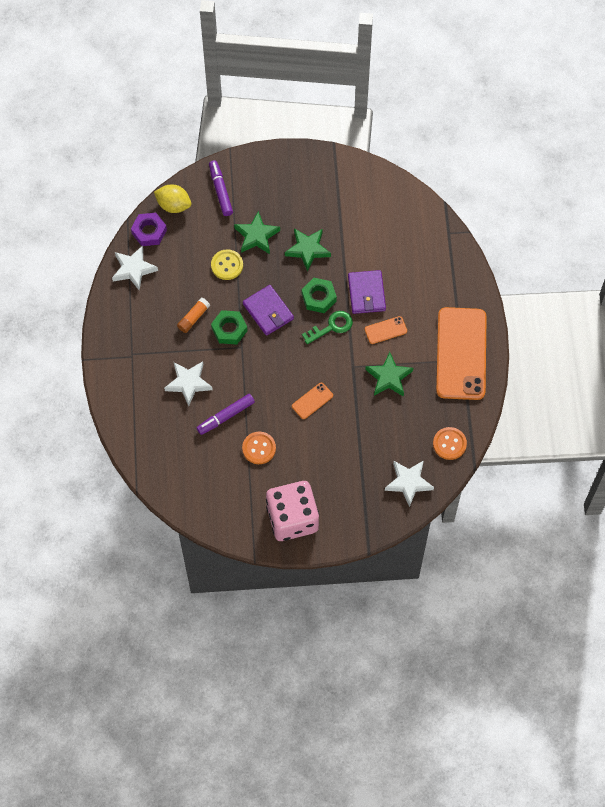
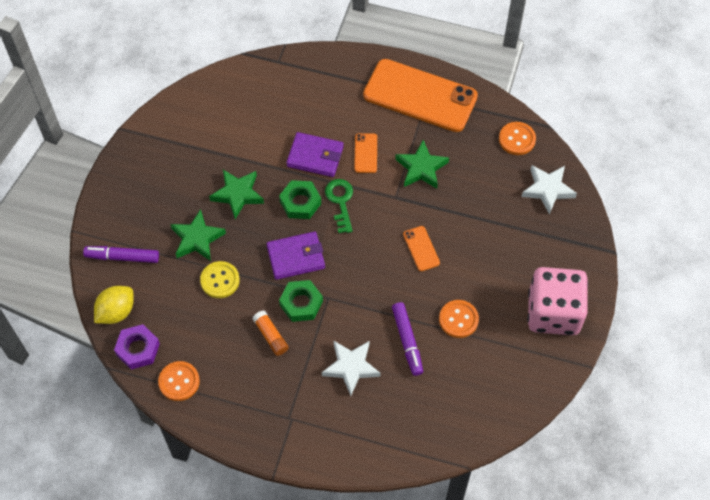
camera: 70 degrees left, 5 degrees down
white star [112,246,158,290] -> orange button [158,361,200,401]

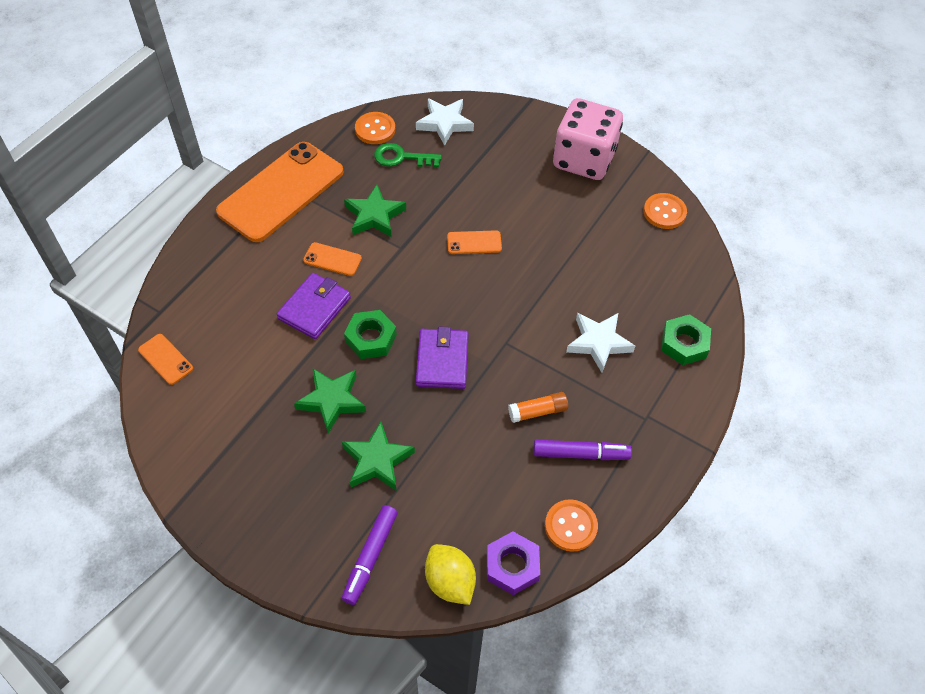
camera: 75 degrees left, 5 degrees down
yellow button [200,261,240,298] -> none
green nut [279,280,323,322] -> green nut moved to [661,314,711,365]
green key [325,179,353,233] -> green key moved to [374,143,442,167]
purple marker [392,302,423,376] -> purple marker moved to [533,440,632,460]
orange button [439,300,479,338] -> orange button moved to [644,193,687,229]
none -> orange phone [138,334,193,385]

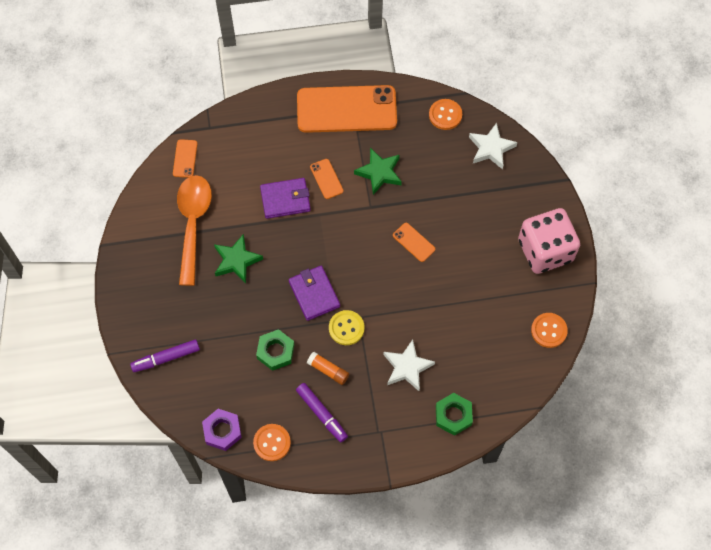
camera: 50 degrees right, 10 degrees up
green star [342,422,415,490] -> none
green nut [344,310,397,359] -> green nut moved to [256,329,294,371]
green key [374,143,442,167] -> none
purple wallet [416,326,469,389] -> purple wallet turned 75 degrees counterclockwise [289,266,340,321]
yellow lemon [425,544,476,605] -> none
none -> orange spoon [177,175,212,286]
none -> yellow button [329,310,365,345]

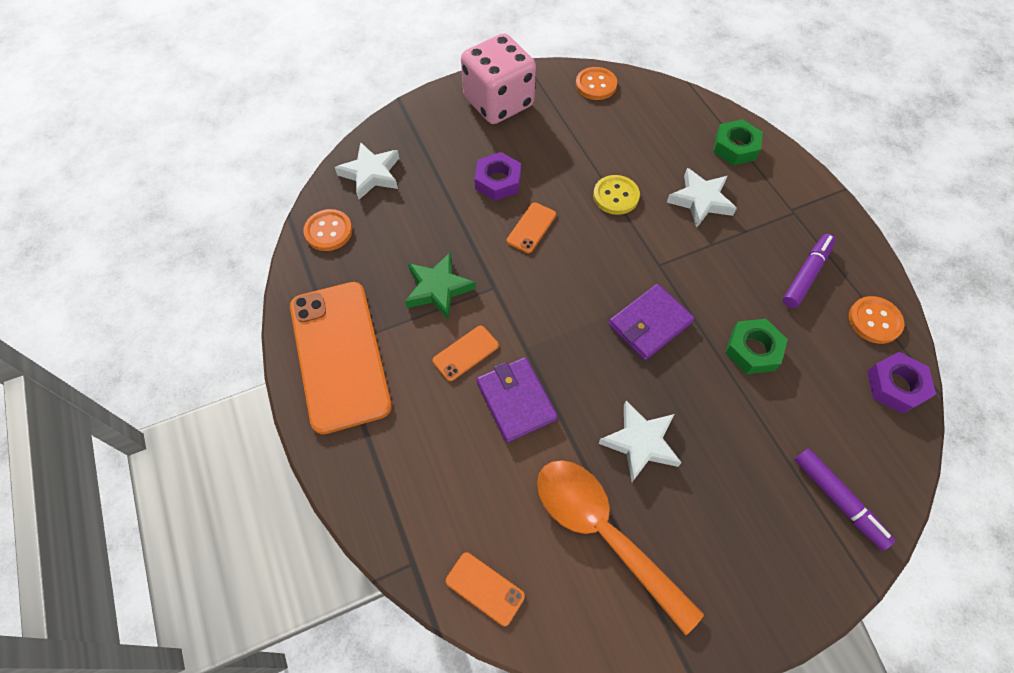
camera: 105 degrees left, 5 degrees down
orange phone [173,139,197,178] -> orange phone turned 45 degrees clockwise [446,552,525,626]
orange spoon [177,175,212,286] -> orange spoon turned 60 degrees clockwise [537,460,704,635]
green star [214,234,263,283] -> white star [598,401,682,482]
orange glue stick [307,352,349,385] -> none
yellow button [329,310,365,345] -> yellow button moved to [593,175,640,215]
none -> purple nut [474,152,521,201]

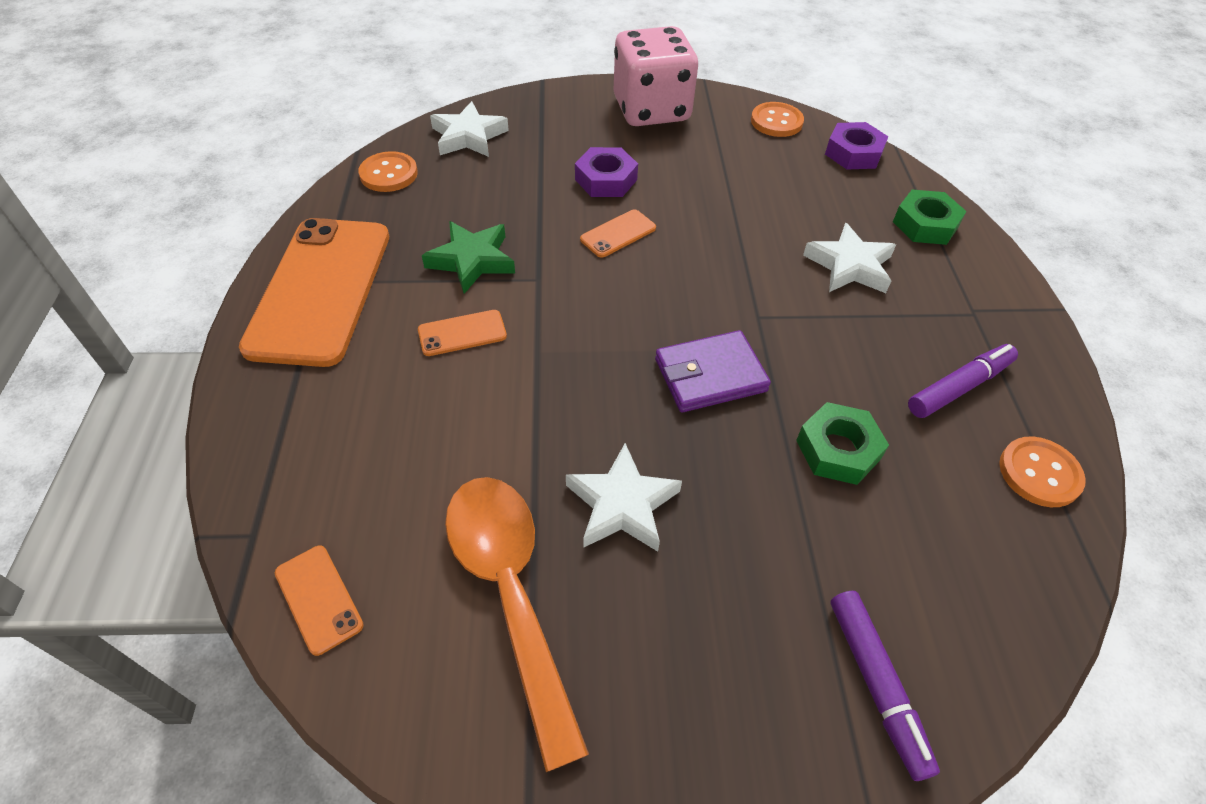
camera: 20 degrees right, 10 degrees down
purple wallet [476,357,558,443] -> none
yellow button [593,175,640,215] -> none
purple nut [867,352,936,414] -> purple nut moved to [825,122,888,170]

